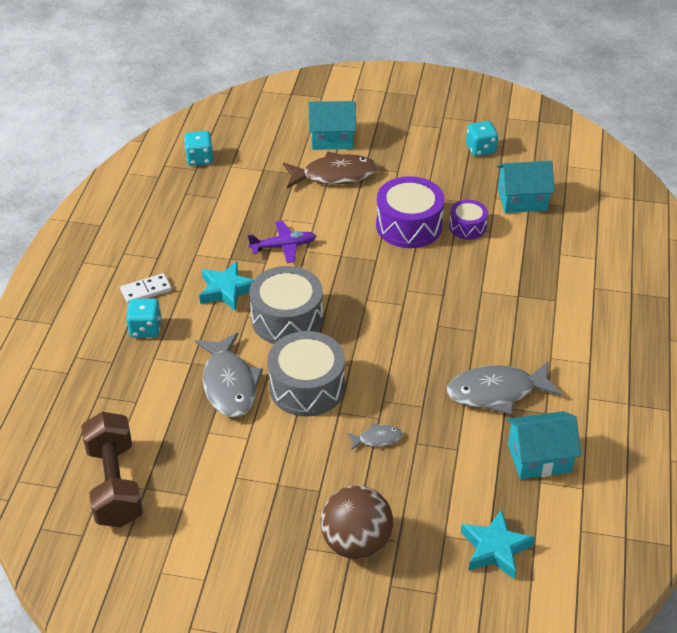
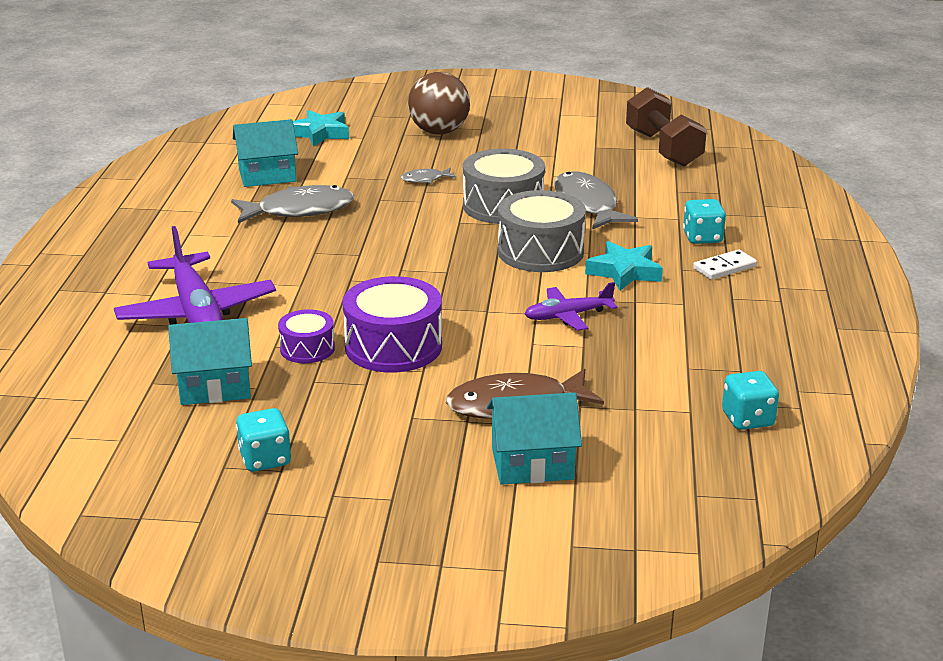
camera: 175 degrees right, 15 degrees down
none -> purple plane [114,226,276,325]

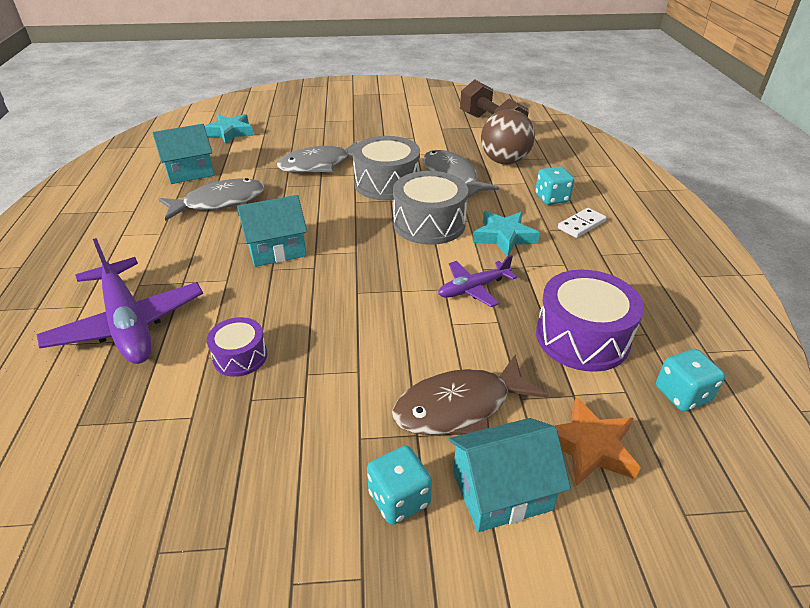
camera: 10 degrees left, 10 degrees up
turquoise house [168,318,252,405] -> turquoise house moved to [237,195,307,267]
turquoise dice [236,408,291,472] -> turquoise dice moved to [367,446,432,525]
purple drum [342,276,442,373] -> purple drum moved to [536,270,644,372]
grey fish [401,168,456,183] -> grey fish [277,141,357,173], size x2.12
brown ball [408,72,470,134] -> brown ball moved to [481,109,535,164]
none -> orange star [554,397,641,486]

